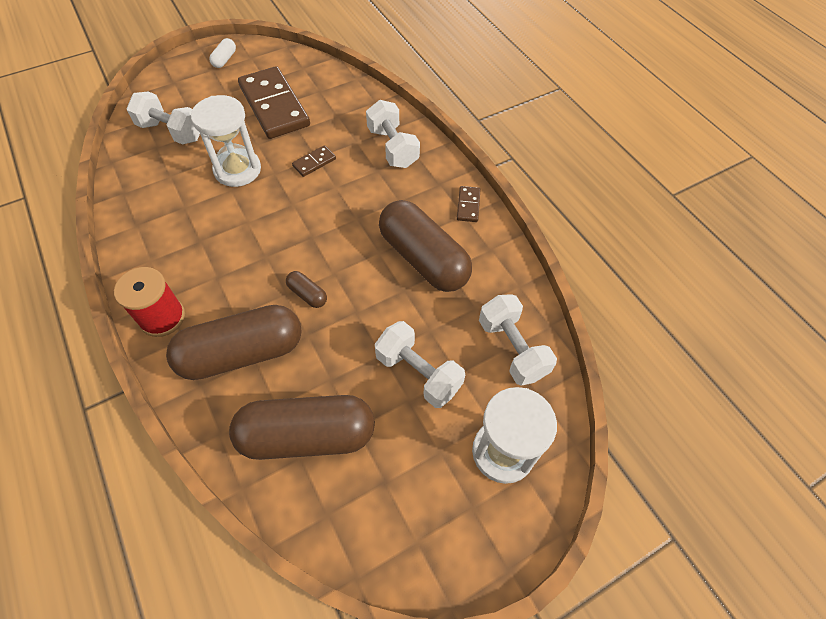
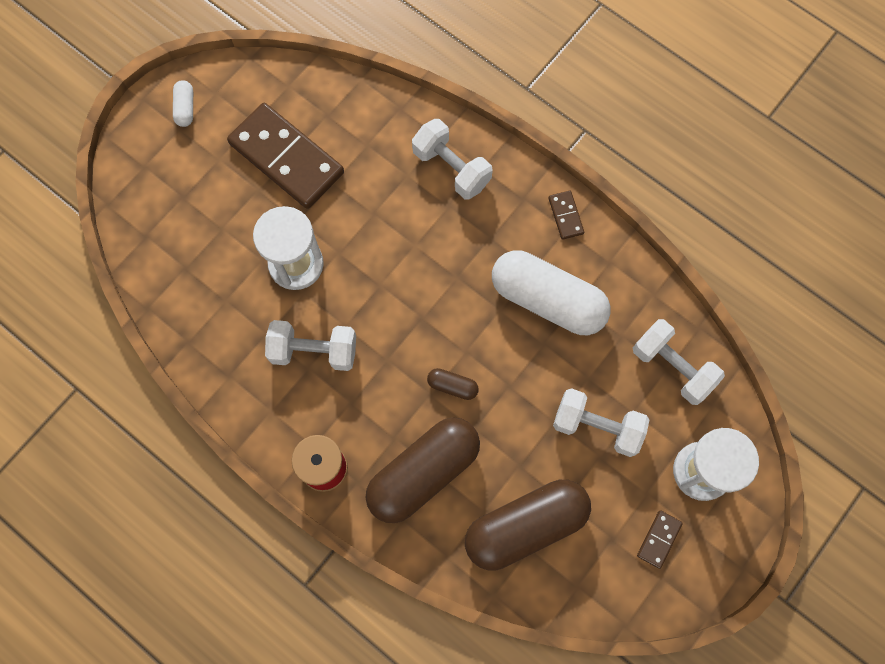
camera: 20 degrees left, 15 degrees up
white dumbbell [127,92,200,145] -> white dumbbell moved to [265,320,356,371]
brown domino [292,145,336,177] -> brown domino moved to [637,510,683,569]
brown capsule [379,200,472,292] -> white capsule [492,250,610,335]

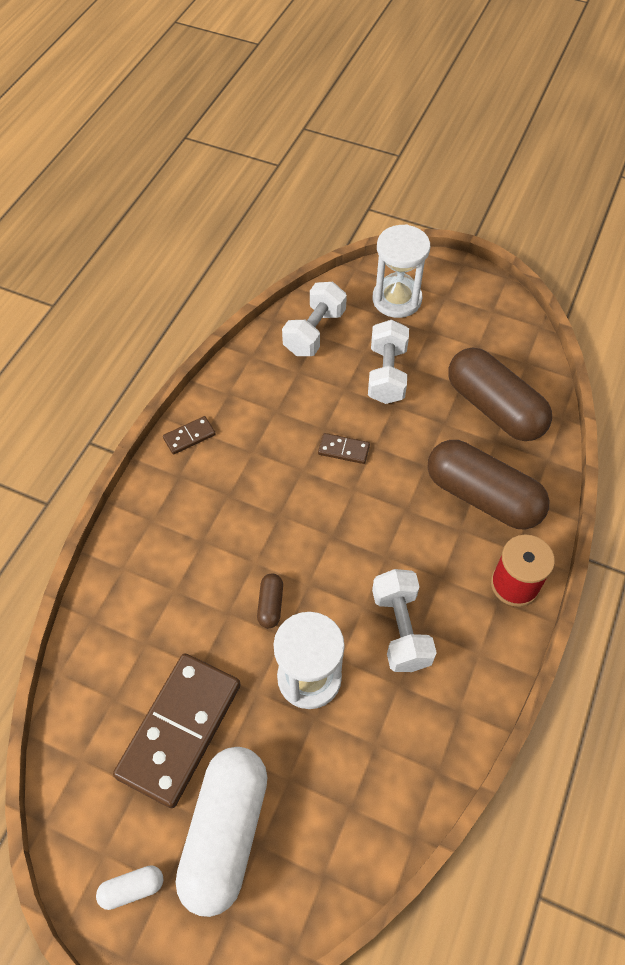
camera: 105 degrees left, 15 degrees down
white dumbbell [412,119,493,199] -> none
brown capsule [427,368,479,400] -> brown capsule moved to [257,573,283,628]
white capsule [492,250,610,335] -> white capsule moved to [175,747,267,917]
brown domino [637,510,683,569] -> brown domino moved to [318,433,370,464]

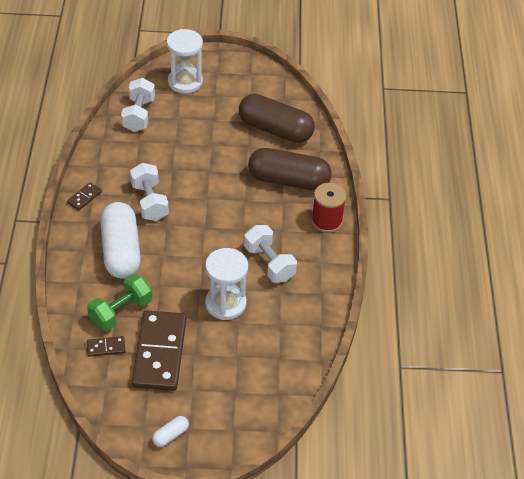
camera: 25 degrees left, 10 degrees down
white capsule [175,747,267,917] -> white capsule moved to [100,202,141,279]
brown capsule [257,573,283,628] -> none
brown domino [318,433,370,464] -> brown domino moved to [87,336,125,357]
white dumbbell [368,320,409,404] -> white dumbbell moved to [130,163,169,221]
none -> green dumbbell [87,274,152,331]

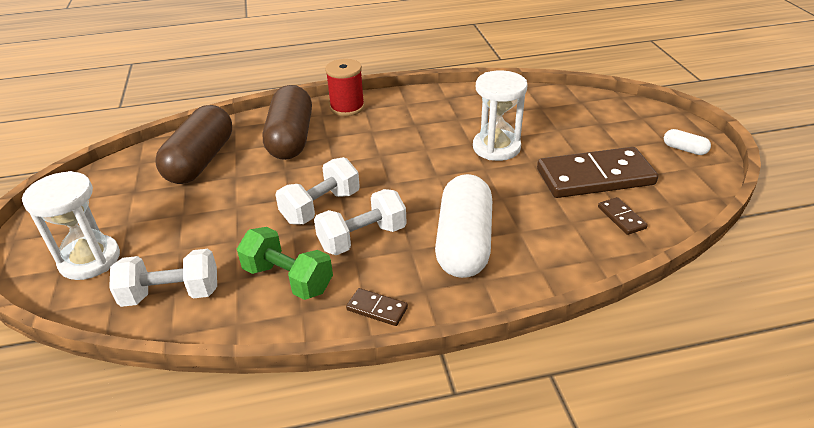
camera: 100 degrees left, 10 degrees down
green dumbbell [87,274,152,331] -> green dumbbell moved to [237,227,333,300]
white capsule [100,202,141,279] -> white capsule turned 60 degrees counterclockwise [435,174,492,278]
white dumbbell [244,225,297,283] -> white dumbbell moved to [275,157,360,224]

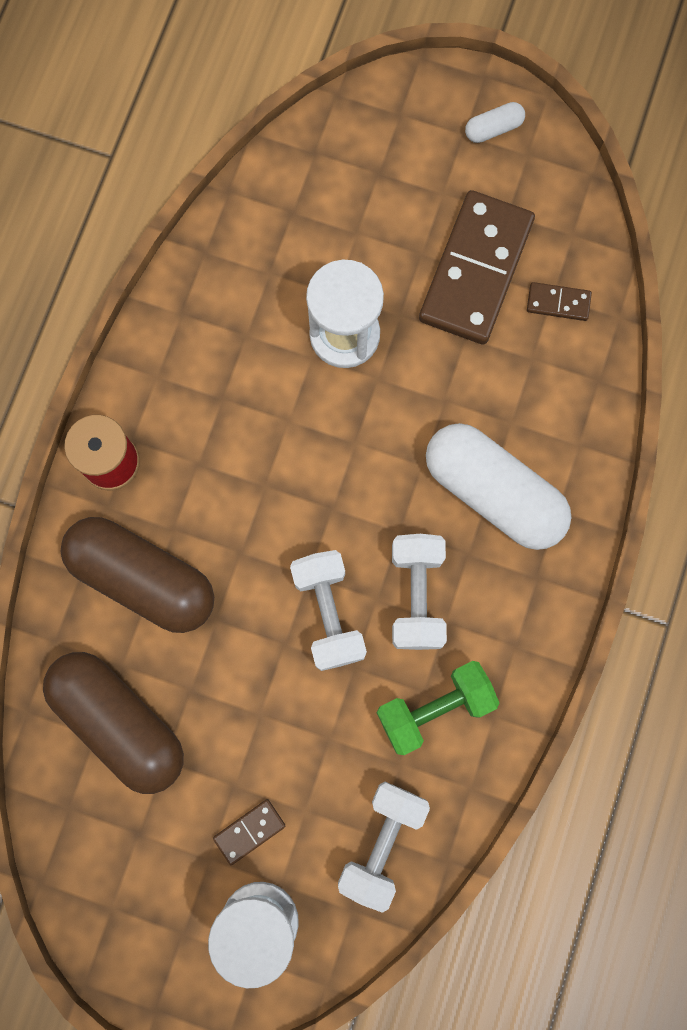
camera: 60 degrees left, 40 degrees up
brown domino [346,288,408,326] -> brown domino moved to [213,799,285,865]

